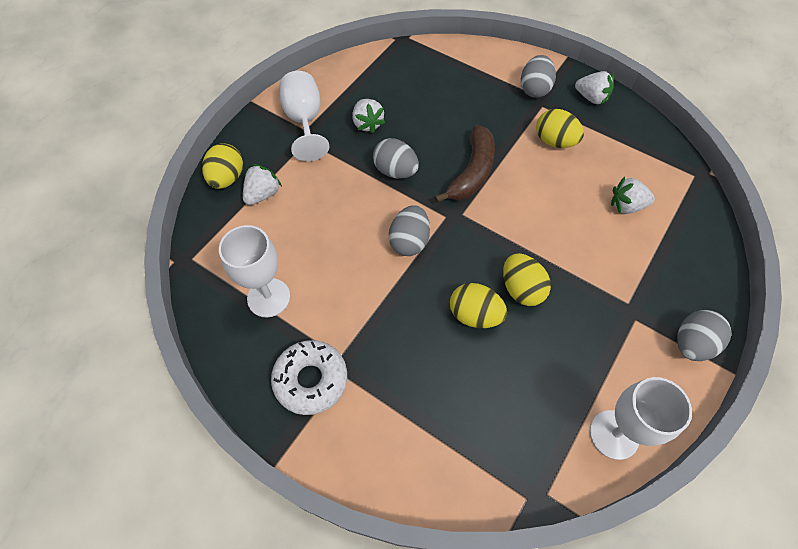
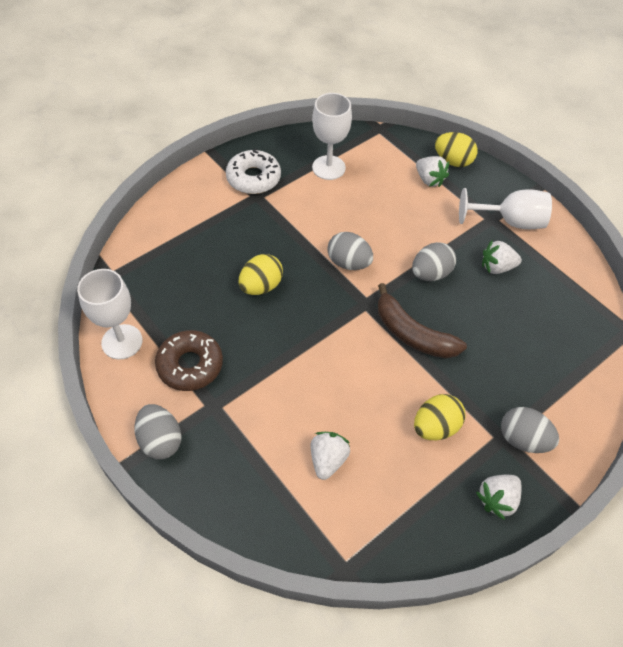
camera: 105 degrees right, 5 degrees down
yellow egg [503,253,551,306] -> none
none -> brown donut [155,330,223,391]

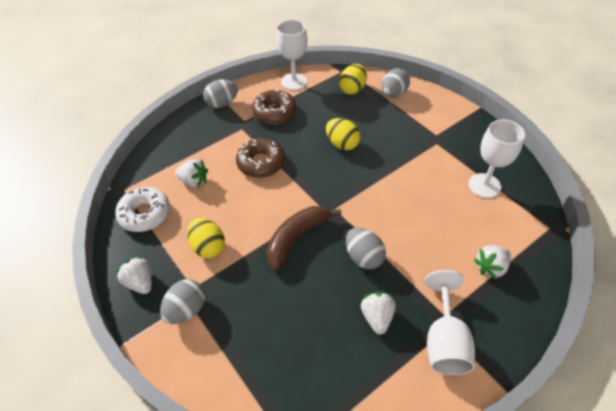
camera: 95 degrees right, 5 degrees down
white donut [226,148,281,194] -> white donut moved to [115,187,170,232]
grey egg [327,232,373,270] -> grey egg moved to [381,68,410,98]
yellow egg [435,132,477,167] -> yellow egg moved to [339,64,367,95]
none -> brown donut [236,138,285,178]

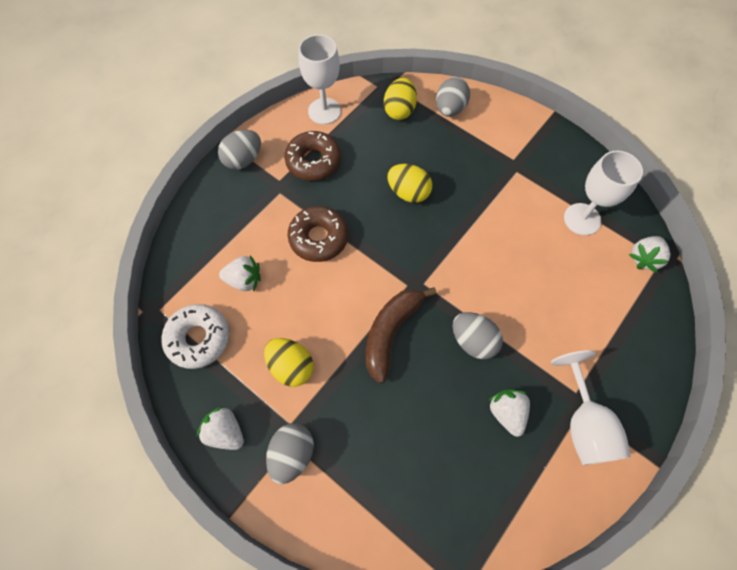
camera: 15 degrees left, 15 degrees up
white strawberry [474,246,511,280] -> white strawberry moved to [629,236,670,273]

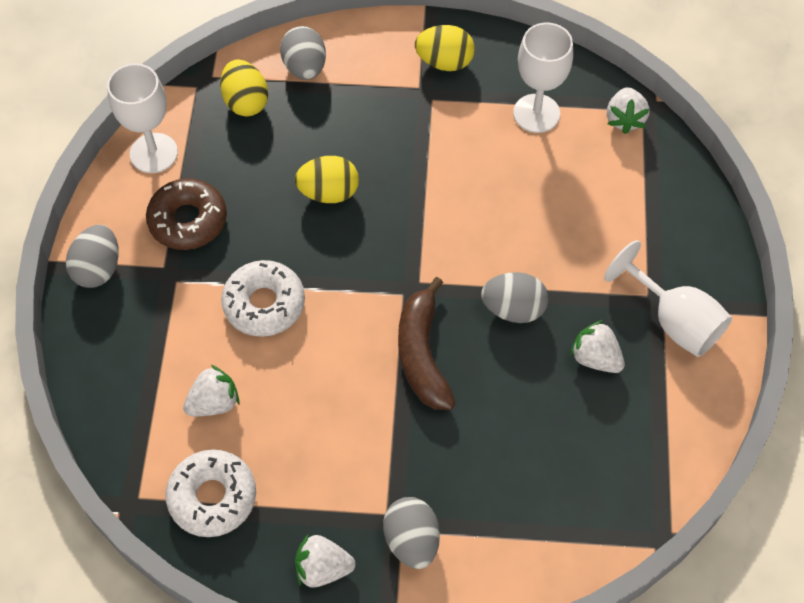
camera: 35 degrees left, 5 degrees down
yellow egg [264,338,314,387] -> yellow egg moved to [415,25,475,71]
brown donut [287,206,348,262] -> white donut [221,260,305,337]

